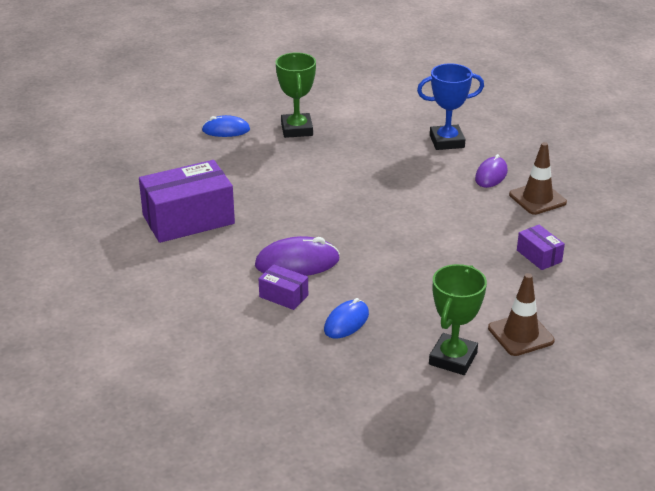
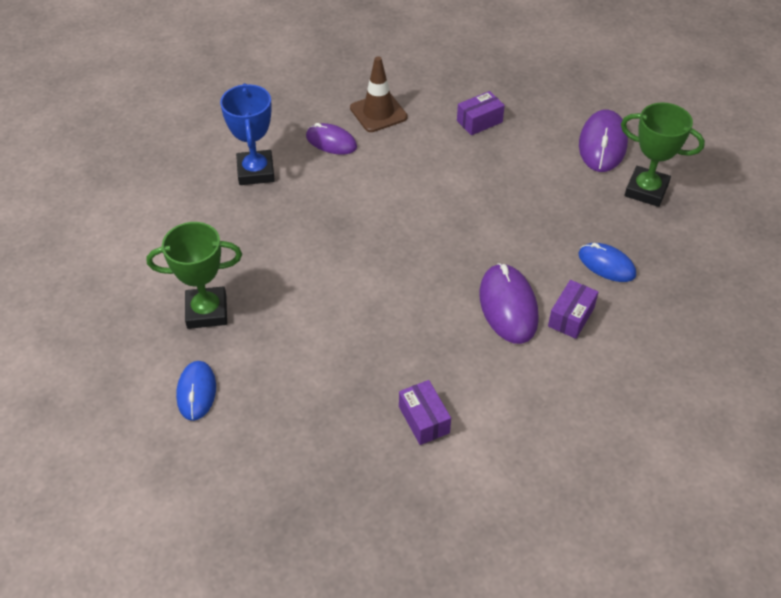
camera: 90 degrees left, 15 degrees up
purple box [139,160,235,243] -> purple box [399,380,451,445], size x0.47
brown traffic cone [488,273,555,356] -> purple mouse [579,110,628,172]

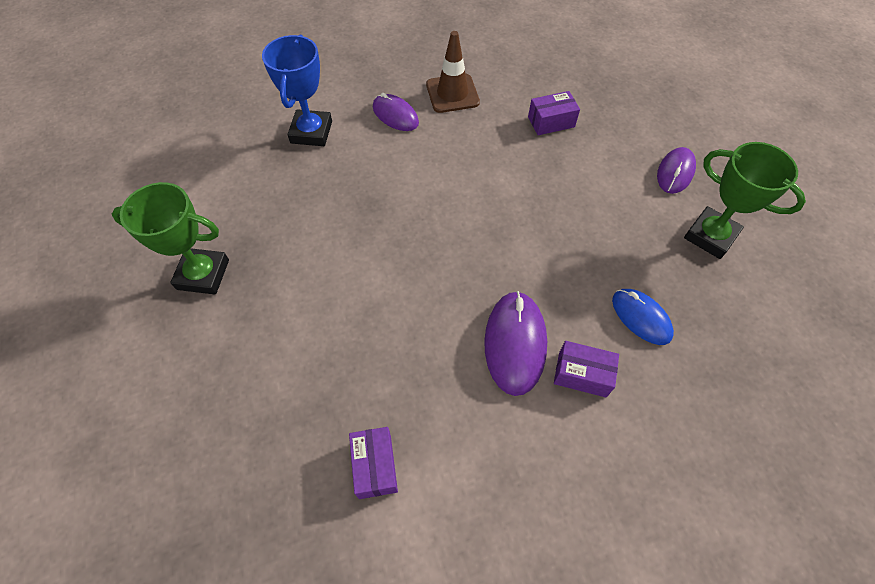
camera: 15 degrees right, 10 degrees up
blue mouse [176,361,216,421] -> none
purple box [548,280,598,339] -> purple box turned 60 degrees clockwise [554,341,619,397]
purple mouse [579,110,628,172] -> purple mouse [657,147,696,194], size x0.66

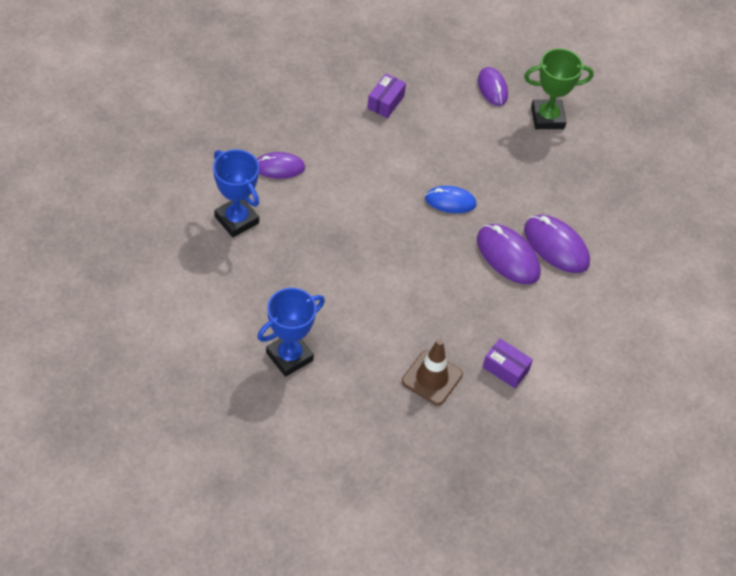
camera: 50 degrees left, 5 degrees down
green trophy [112,182,229,294] -> blue trophy [257,288,325,377]
brown traffic cone [426,31,480,113] -> brown traffic cone moved to [402,339,463,405]
purple box [554,341,619,397] -> purple mouse [524,215,590,273]
blue mouse [612,289,674,345] -> blue mouse moved to [425,186,477,213]

